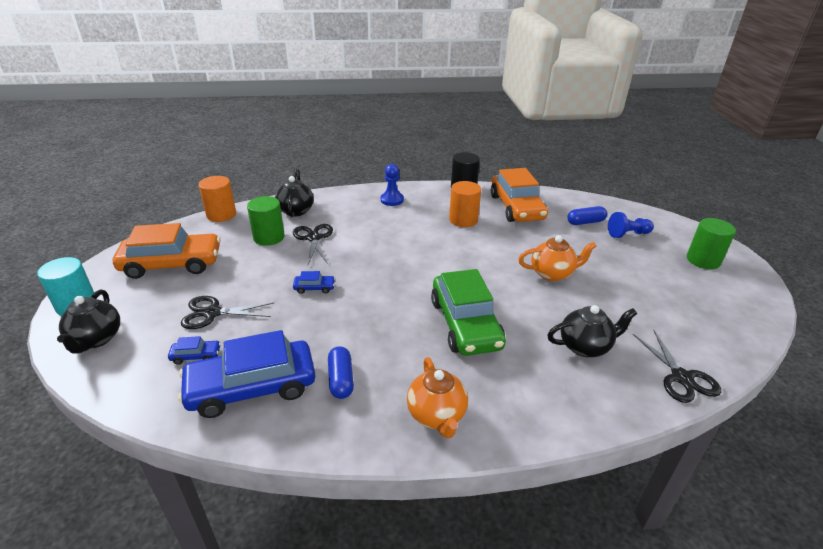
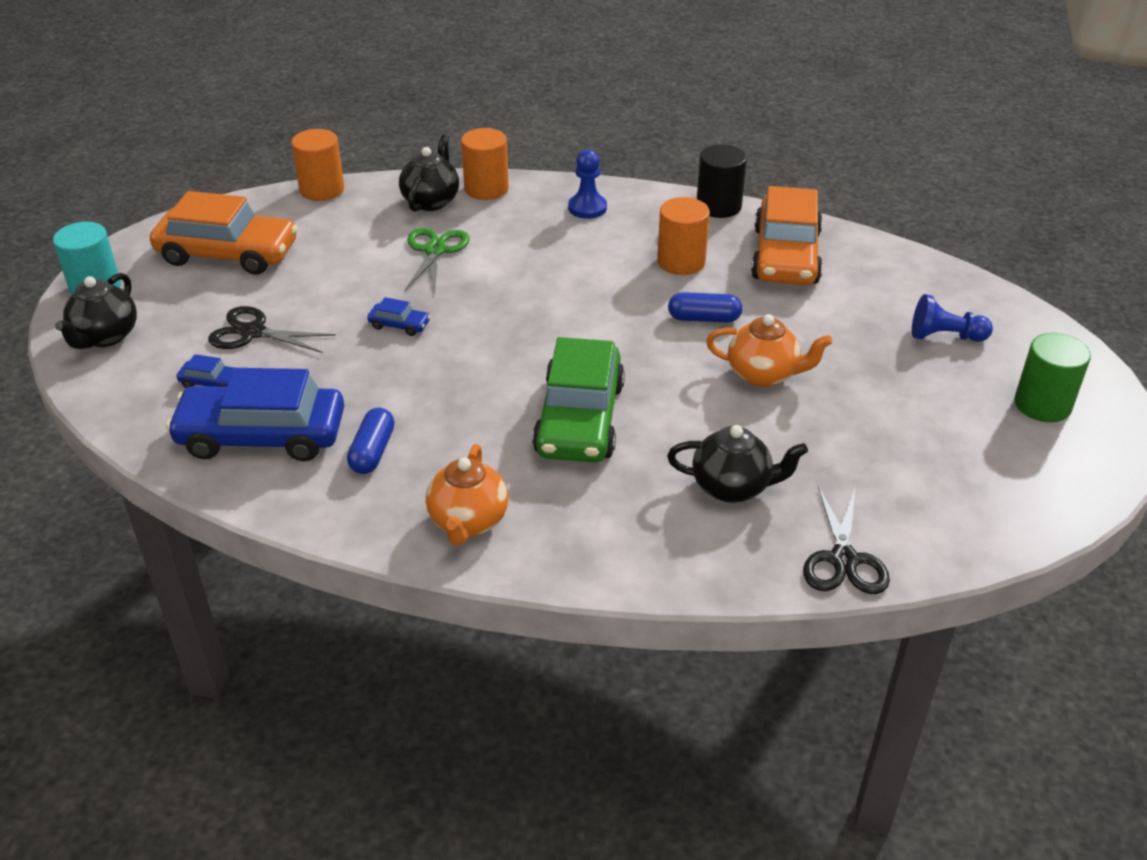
camera: 20 degrees right, 5 degrees up
green cylinder [247,196,285,246] -> none
black scissors [293,224,333,265] -> green scissors [405,228,470,294]
blue capsule [567,206,607,225] -> blue capsule moved to [668,292,743,322]
none -> orange cylinder [461,128,509,200]

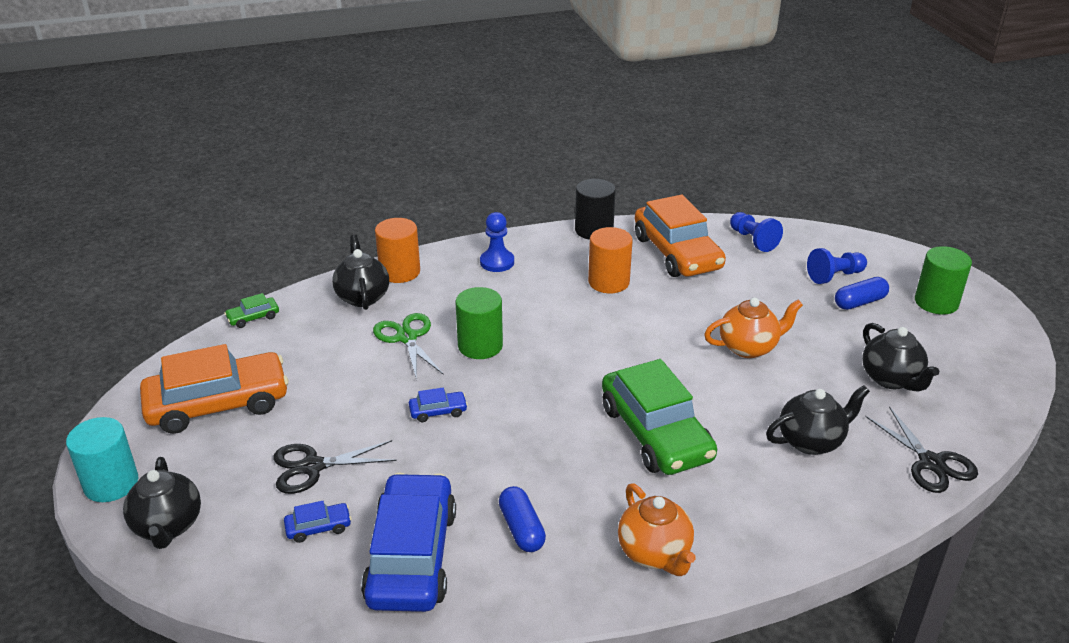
camera: 30 degrees left, 5 degrees down
blue car [166,368,344,461] -> blue car turned 120 degrees clockwise [361,473,456,612]
orange cylinder [291,129,344,201] -> green car [224,293,279,328]
blue capsule [668,292,743,322] -> blue capsule moved to [835,277,889,310]
none -> green cylinder [455,287,503,359]
none -> blue pawn [730,212,783,252]
none -> black teapot [862,323,939,392]

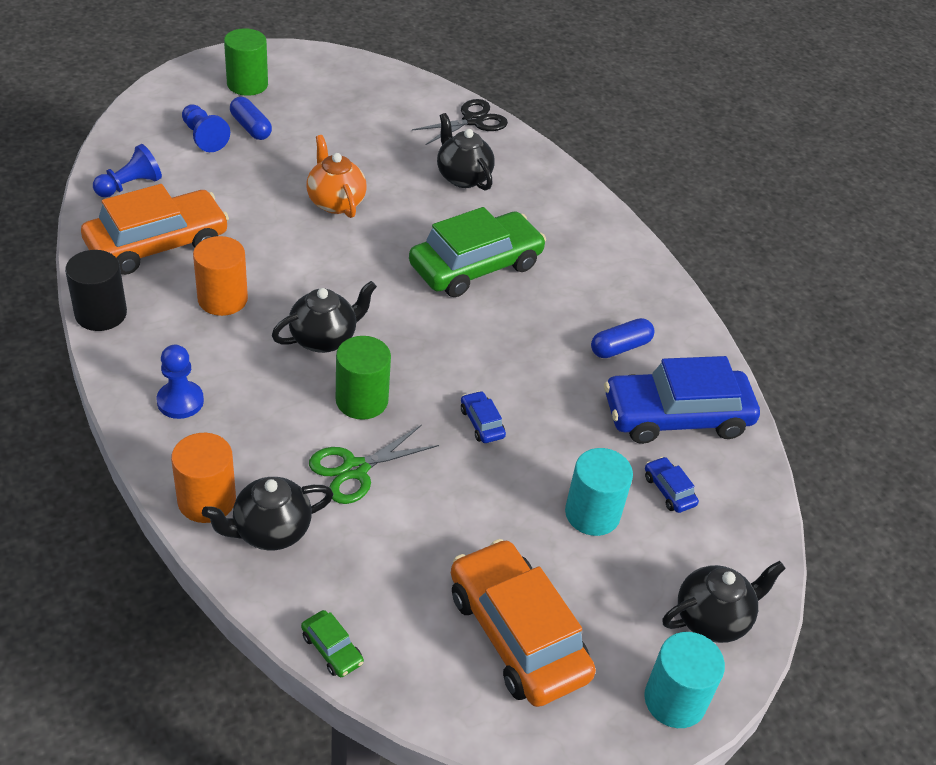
camera: 105 degrees left, 10 degrees up
black scissors [274,440,397,494] -> turquoise cylinder [565,448,633,536]
orange teapot [618,483,696,576] -> none
black teapot [862,323,939,392] -> black teapot moved to [272,281,377,353]

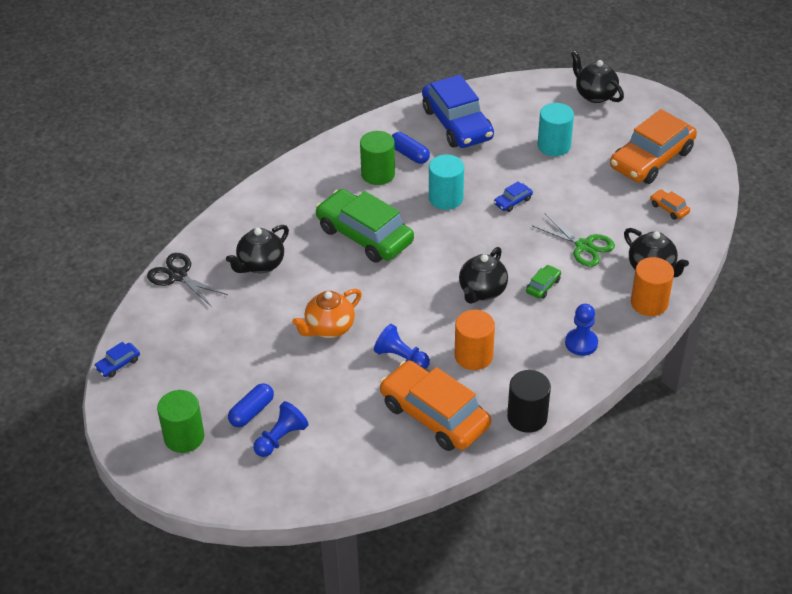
camera: 100 degrees left, 0 degrees up
blue pawn [93,144,162,198] -> blue pawn moved to [374,324,430,368]
black teapot [272,281,377,353] -> black teapot turned 105 degrees counterclockwise [459,247,508,304]
green car [301,610,364,677] -> green car moved to [526,265,561,299]
green cylinder [336,336,391,420] -> green cylinder moved to [360,131,395,185]
turquoise cylinder [644,632,725,728] -> turquoise cylinder moved to [429,154,464,210]
blue car [645,457,699,513] -> blue car moved to [94,342,140,378]
none -> orange car [650,190,690,220]

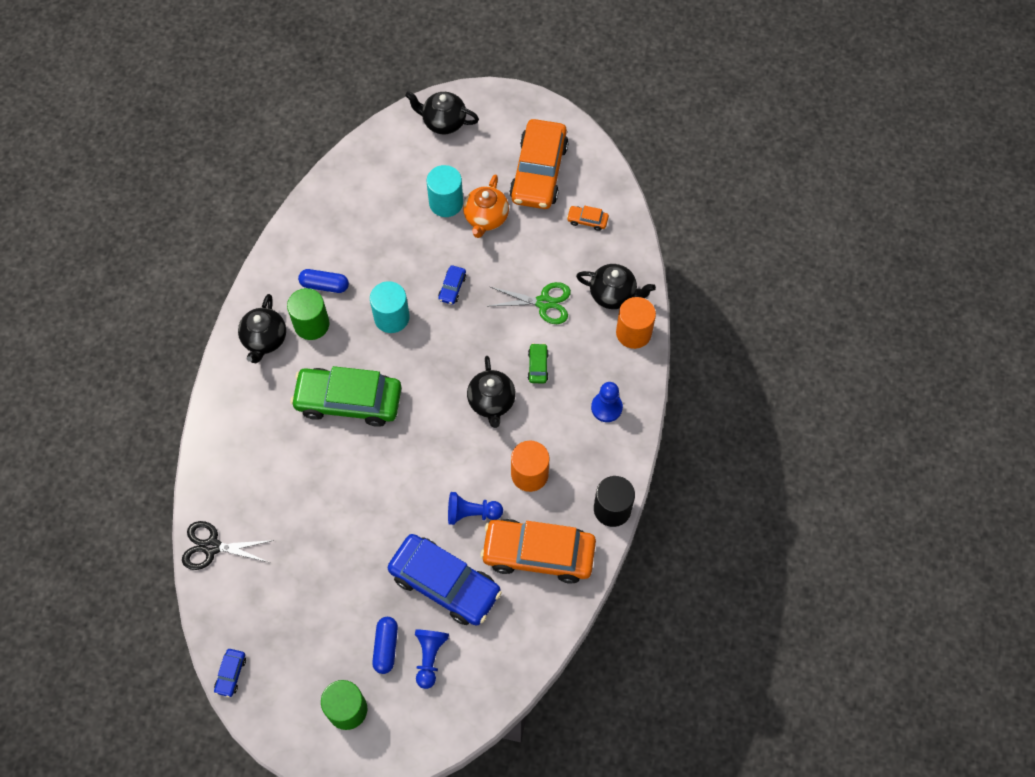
camera: 35 degrees left, 20 degrees up
black teapot [226,225,289,273] -> black teapot moved to [238,294,286,363]
orange teapot [292,289,362,338] -> orange teapot moved to [463,174,509,238]
blue car [422,75,494,148] -> blue car moved to [387,534,502,626]

